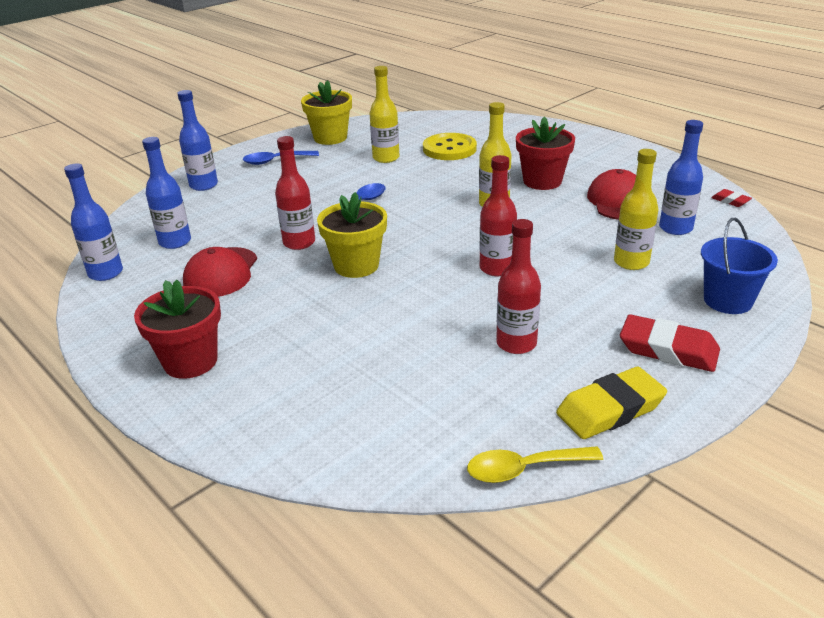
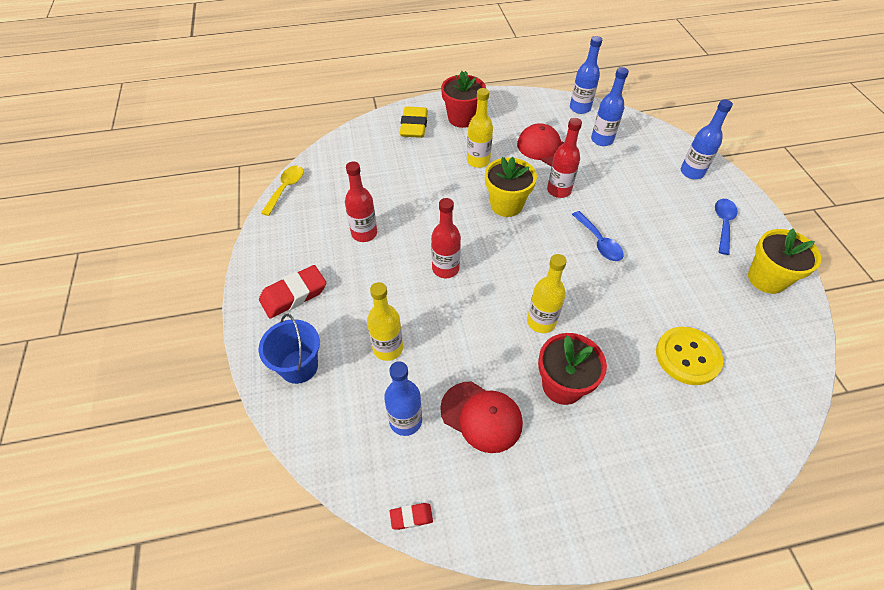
camera: 120 degrees right, 20 degrees up
yellow bottle [370,66,399,163] -> yellow bottle moved to [467,88,493,168]
yellow eraser [556,367,667,439] -> yellow eraser moved to [400,107,428,138]

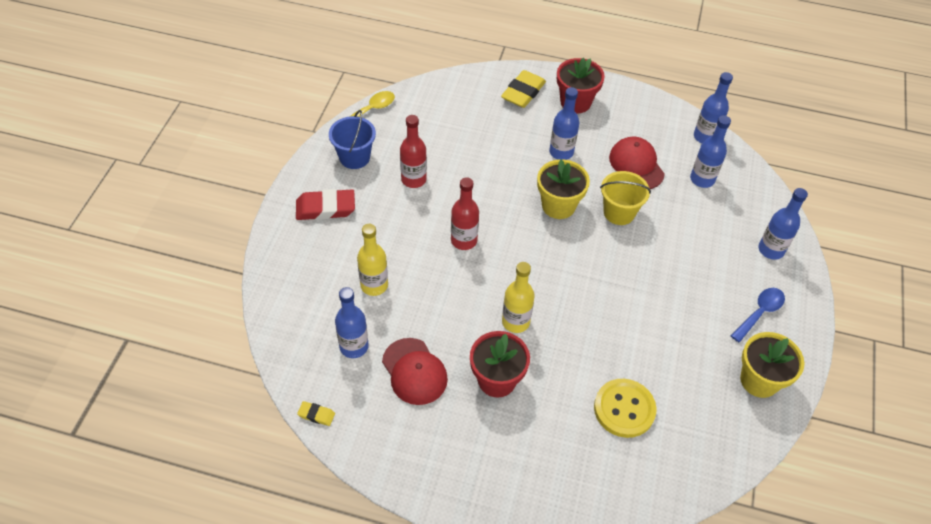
camera: 25 degrees right, 0 degrees up
blue bucket [259,314,320,384] -> blue bucket moved to [329,110,376,169]
red eraser [390,503,433,530] -> yellow eraser [297,401,335,426]
yellow bottle [467,88,493,168] -> blue bottle [549,87,579,160]
red bottle [547,118,582,198] -> yellow bucket [600,171,651,225]
blue spoon [572,211,624,261] -> none

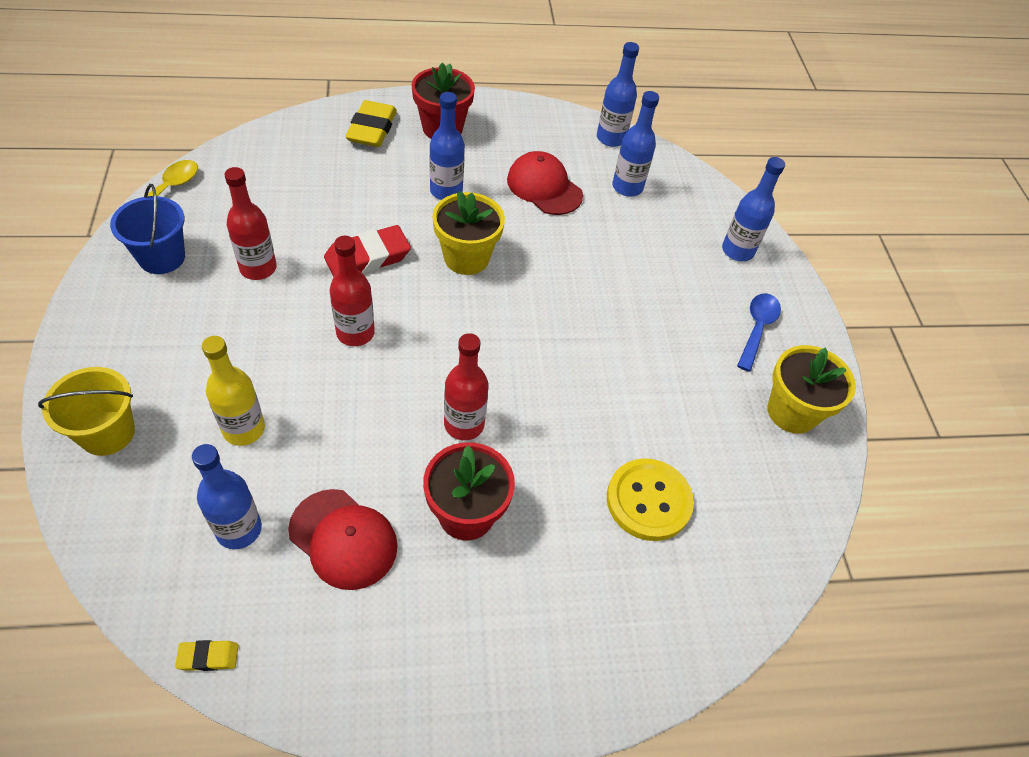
camera: 25 degrees left, 0 degrees up
red eraser [296,189,355,220] -> red eraser moved to [324,225,411,277]
yellow bottle [502,262,535,333] -> red bottle [444,333,489,440]
yellow bucket [600,171,651,225] -> yellow bucket moved to [38,367,135,456]

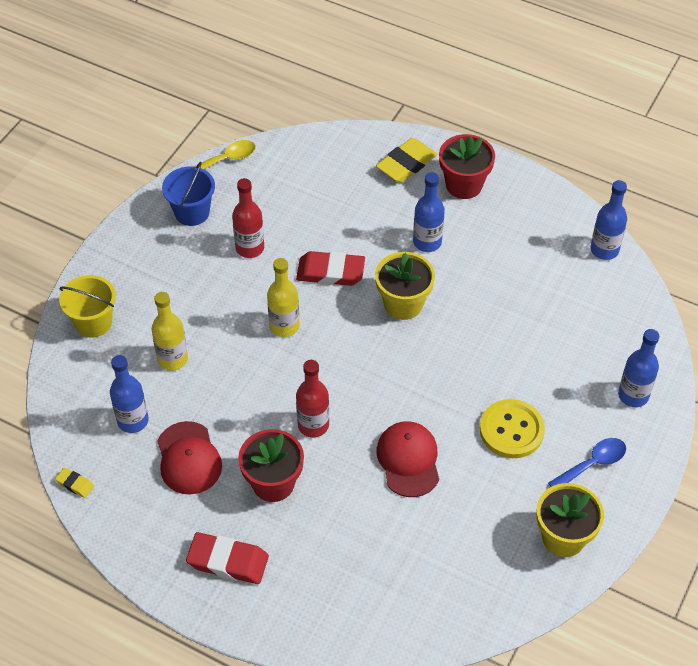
camera: 40 degrees right, 0 degrees up
red bottle [330,236,375,346] -> yellow bottle [267,258,300,337]
red cap [507,151,583,215] -> red cap moved to [376,421,439,497]
yellow button [607,458,694,541] -> yellow button moved to [480,399,545,458]
blue bottle [612,91,659,197] -> none
none -> red eraser [186,532,269,584]

